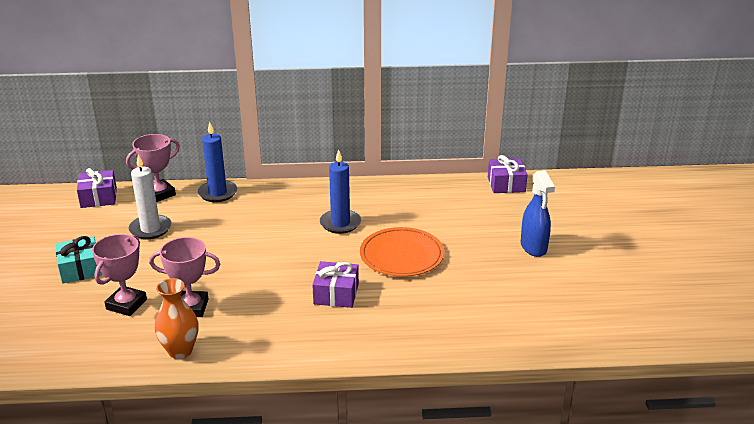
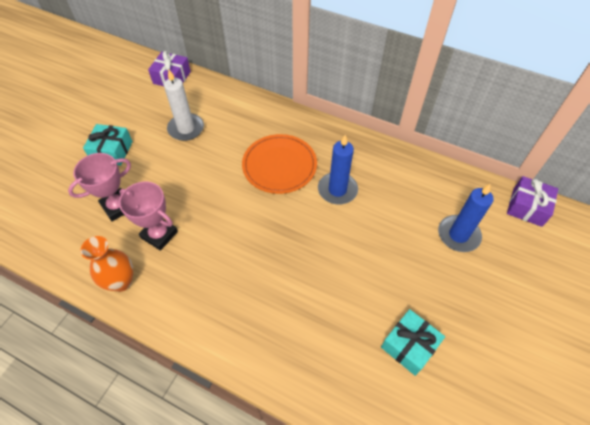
camera: 30 degrees right, 25 degrees up
pink trophy [126,134,180,202] -> none
blue candle [198,122,237,202] -> blue candle moved to [438,184,494,252]
purple gift [312,261,359,308] -> none
orange plate [360,227,444,277] -> orange plate moved to [242,134,317,194]
blue spray bottle [521,170,555,257] -> none
none -> turquoise gift [381,309,445,376]

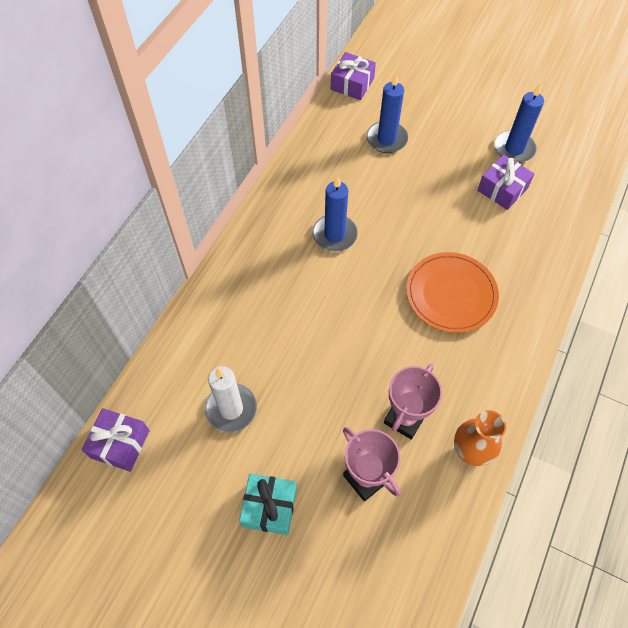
camera: 90 degrees left, 5 degrees up
orange plate [242,134,317,194] -> orange plate moved to [406,252,499,333]
turquoise gift [381,309,445,376] -> purple gift [477,154,534,210]
none -> blue candle [494,84,544,163]

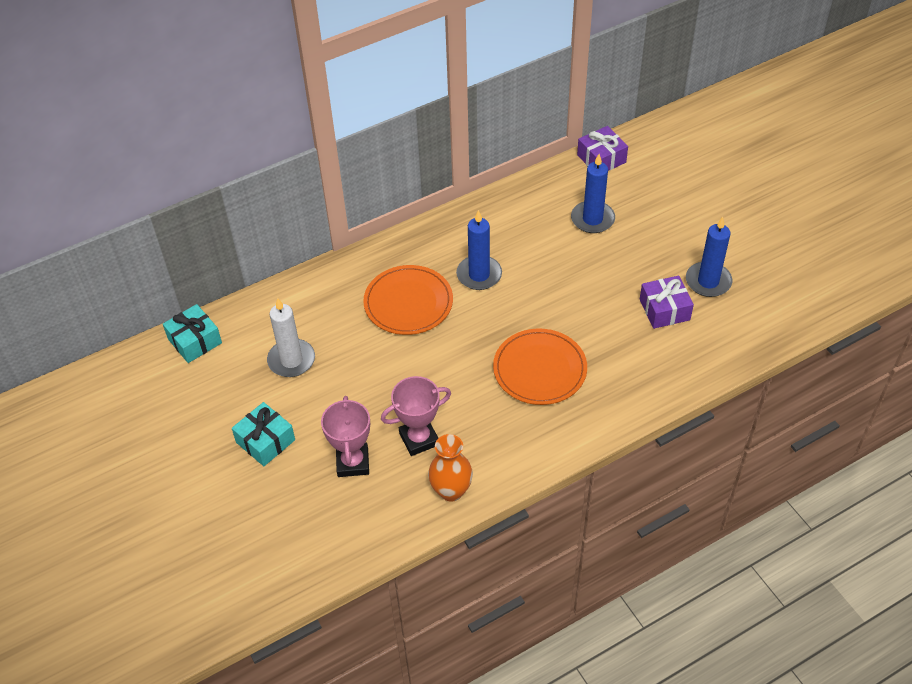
camera: 35 degrees right, 10 degrees down
purple gift [82,408,150,472] -> turquoise gift [163,304,222,363]
none -> orange plate [363,265,453,335]

